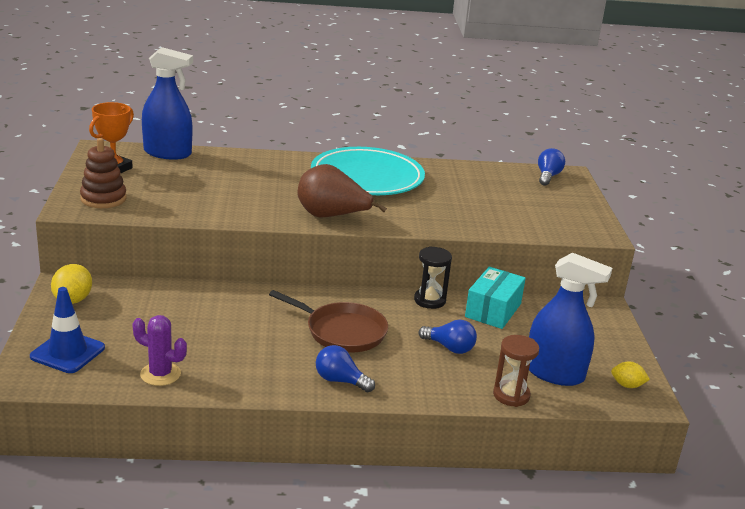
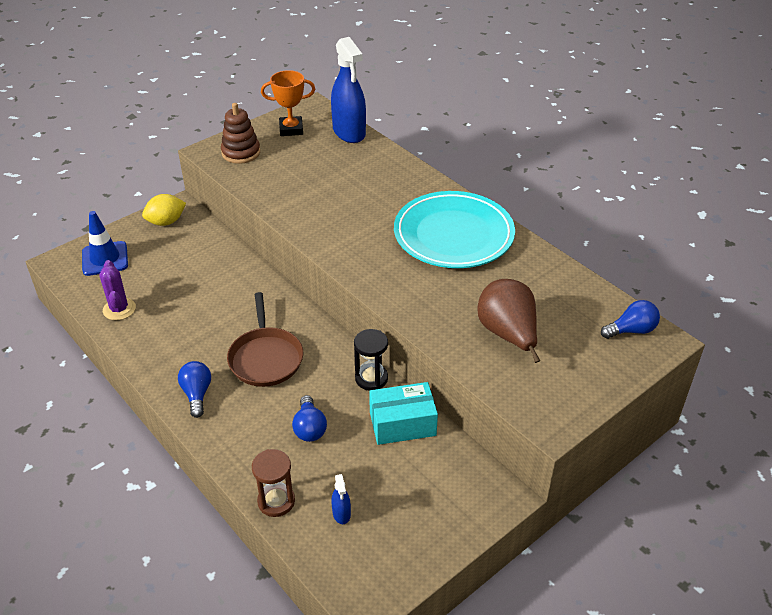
camera: 55 degrees right, 15 degrees up
brown pear [298,164,387,218] -> brown pear moved to [477,279,540,363]
blue spray bottle [529,253,612,386] -> blue spray bottle [331,474,351,524], size x0.42
yellow lemon [611,361,650,388] -> none

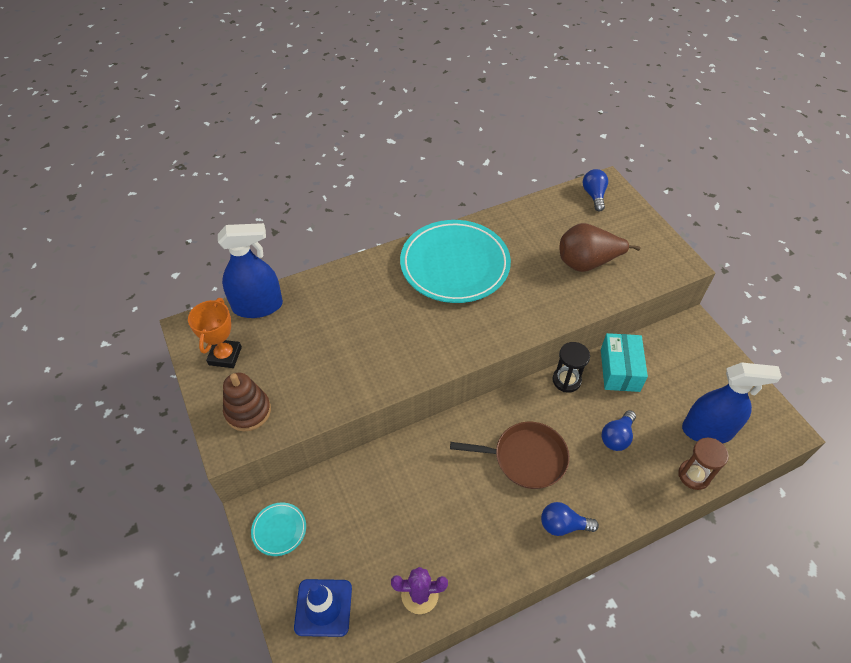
camera: 75 degrees left, 10 degrees up
yellow lemon [142,194,186,226] -> turquoise plate [251,502,306,556]
blue light bulb [292,395,327,442] -> blue light bulb turned 120 degrees clockwise [602,410,636,451]
blue spray bottle [331,474,351,524] -> blue spray bottle [682,362,782,444], size x2.38

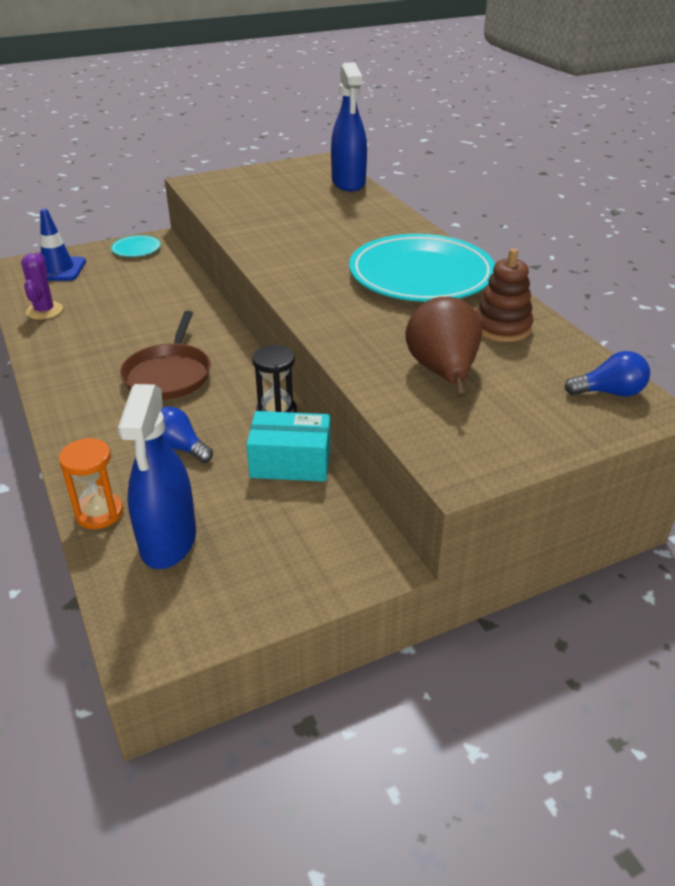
camera: 90 degrees right, 15 degrees down
orange trophy [188,298,242,368] -> none
brown stacking toy [223,373,271,431] -> brown stacking toy moved to [476,248,534,342]
blue light bulb [541,502,599,536] -> none
brown hourglass [678,438,729,490] -> orange hourglass [59,438,123,529]

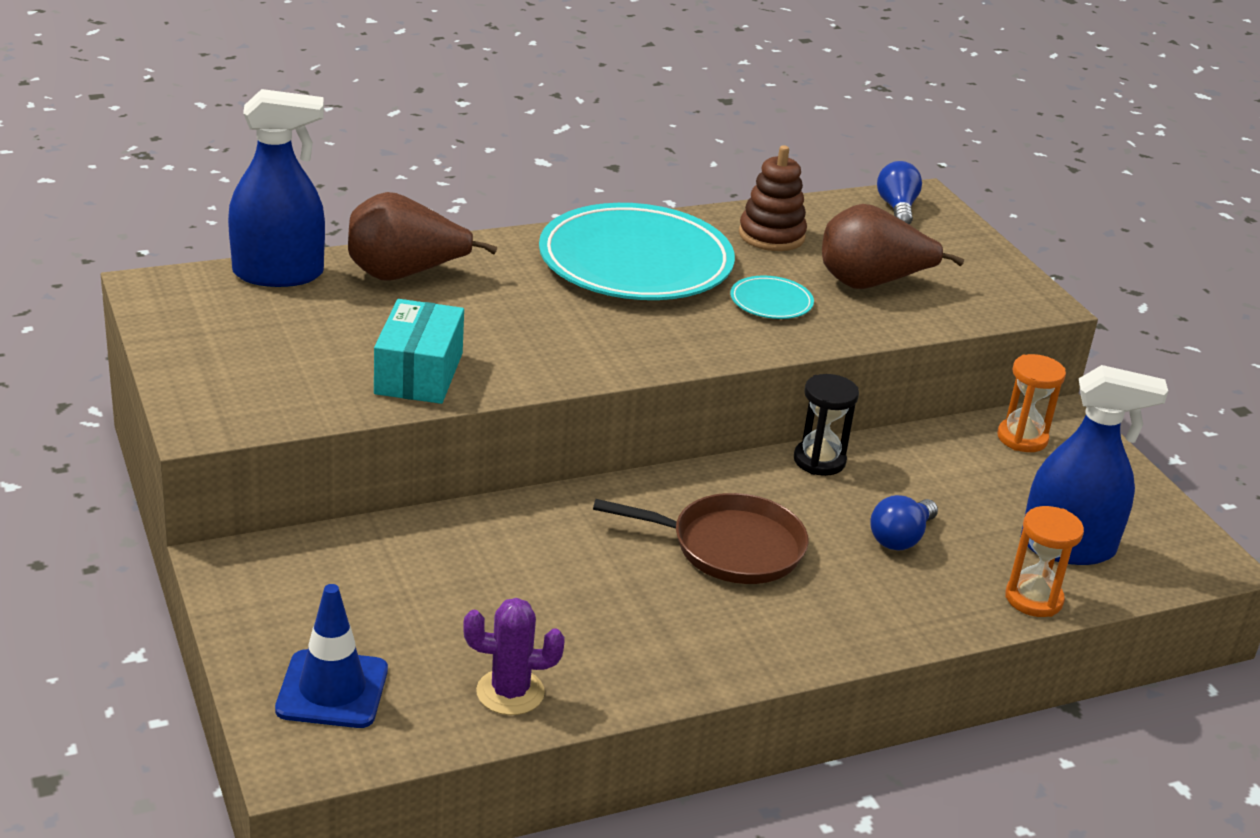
camera: 90 degrees left, 5 degrees down
turquoise plate [111,235,161,257] -> turquoise plate moved to [730,276,814,319]
turquoise box [246,411,331,482] -> turquoise box moved to [374,299,464,404]
none -> brown pear [348,192,497,281]
none -> orange hourglass [997,354,1066,452]

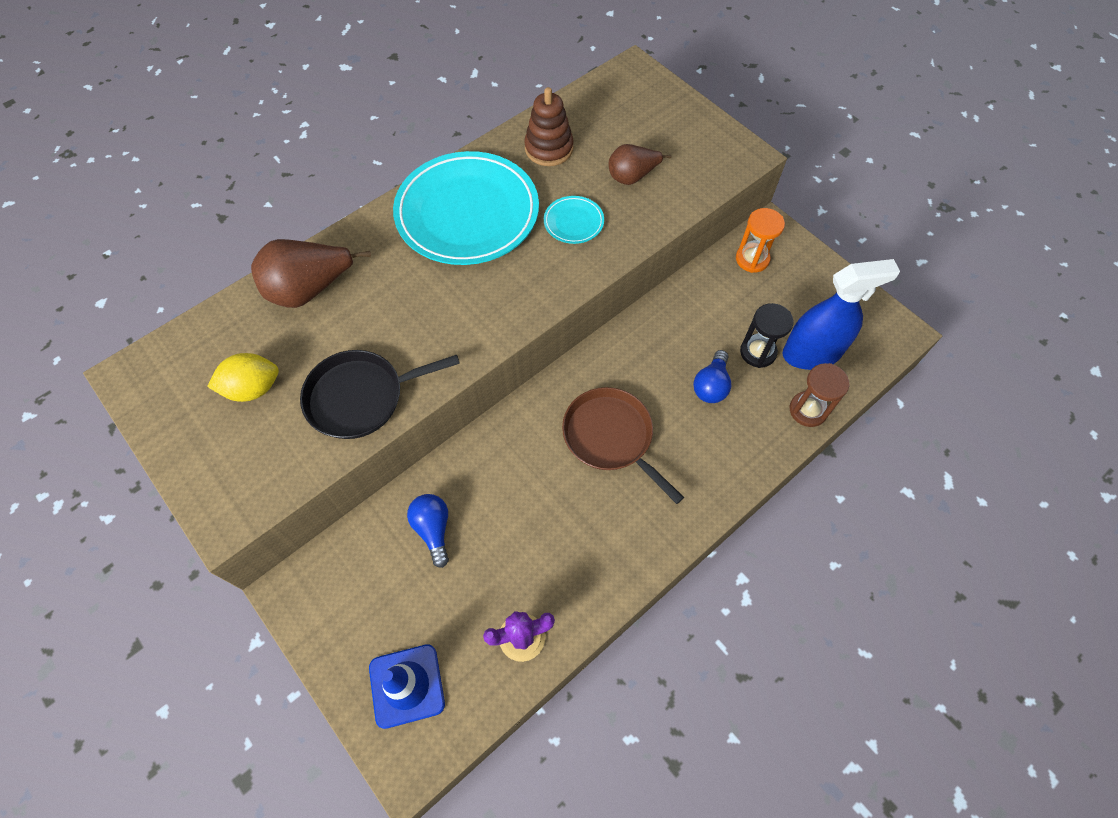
camera: 15 degrees left, 30 degrees up
blue spray bottle [228,89,325,287] -> none
turquoise box [374,299,464,404] -> black pan [300,350,460,439]
brown pan [593,493,809,584] -> brown pan turned 120 degrees counterclockwise [562,387,684,504]
black hourglass [794,374,859,476] -> black hourglass moved to [740,303,794,368]
brown pear [822,204,964,289] -> brown pear [609,144,672,185], size x0.64
blue light bulb [877,161,922,224] -> blue light bulb moved to [407,494,449,568]
orange hourglass [1005,506,1084,617] -> brown hourglass [790,363,850,427]
none -> yellow lemon [207,353,279,402]

